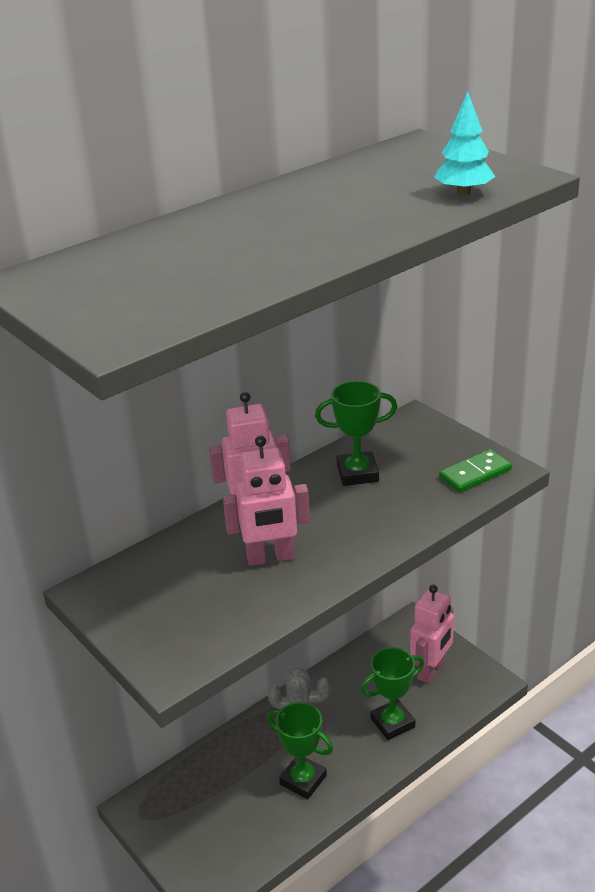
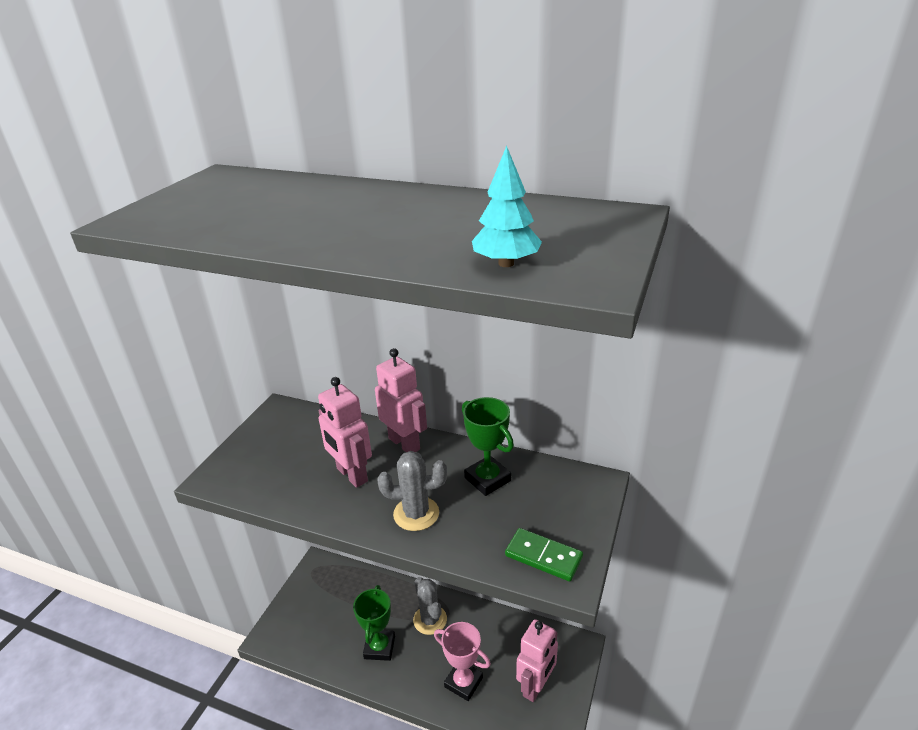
camera: 60 degrees right, 0 degrees up
green trophy [360,647,424,740] -> pink trophy [434,622,491,701]
pink robot [410,585,454,684] -> pink robot turned 60 degrees counterclockwise [516,619,558,702]
none -> grey cactus [377,451,447,531]

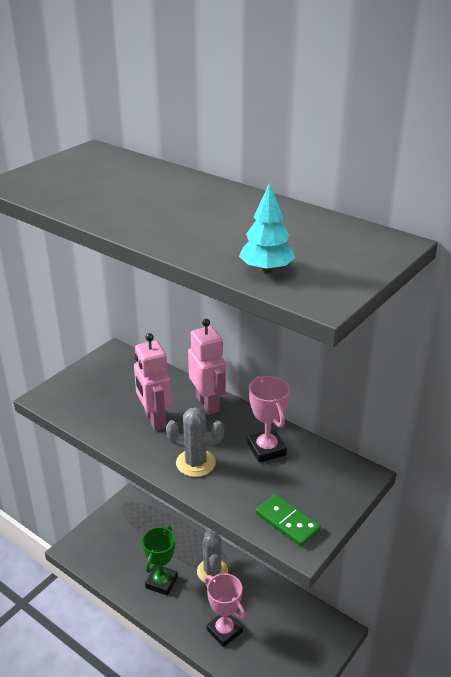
camera: 15 degrees right, 0 degrees up
green trophy [462,397,514,496] -> pink trophy [248,376,290,463]
pink robot [516,619,558,702] -> none

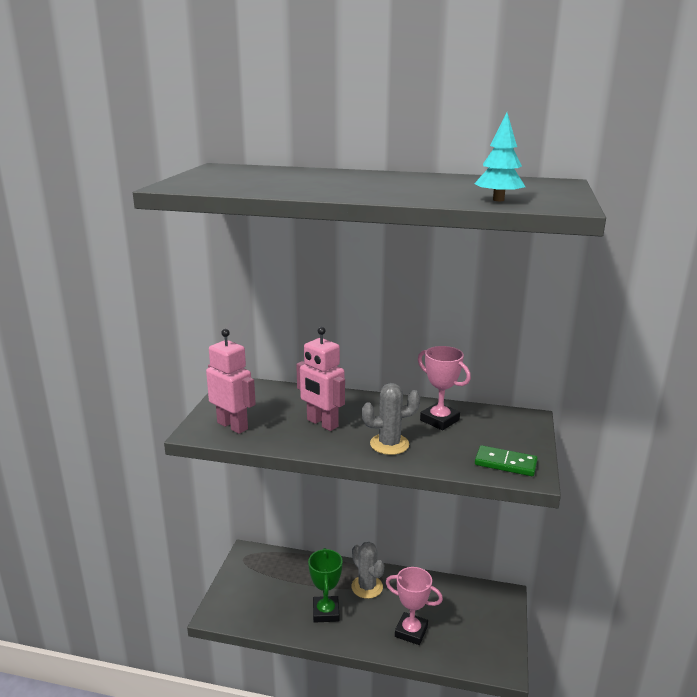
camera: 25 degrees left, 10 degrees down
pink robot [188,319,226,415] -> pink robot moved to [206,329,256,434]

